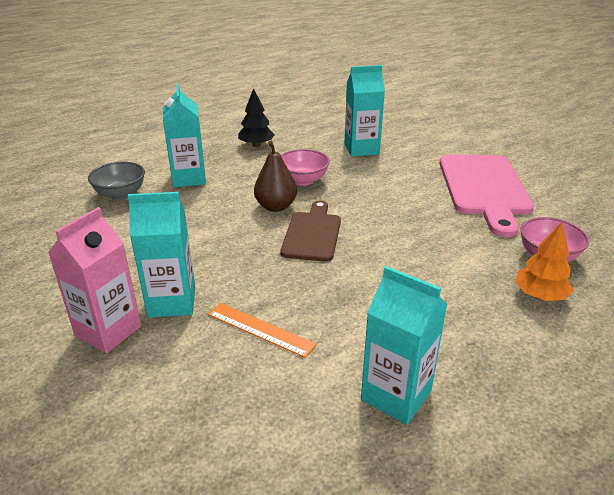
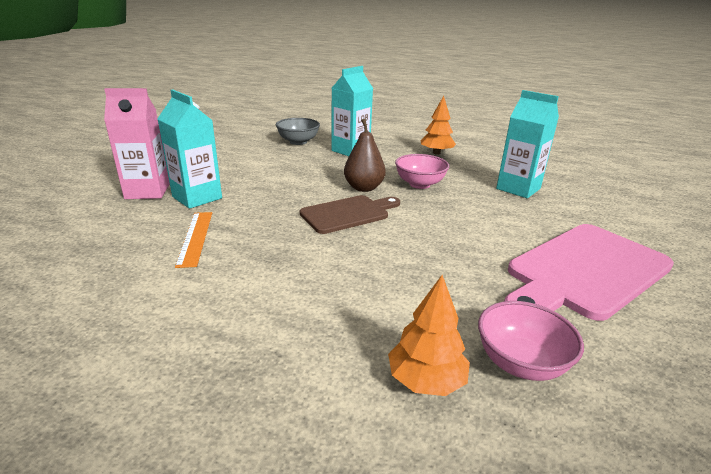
camera: 50 degrees right, 5 degrees down
black tree [238,88,275,147] -> orange tree [421,96,456,155]
turquoise carton [361,266,447,425] -> none

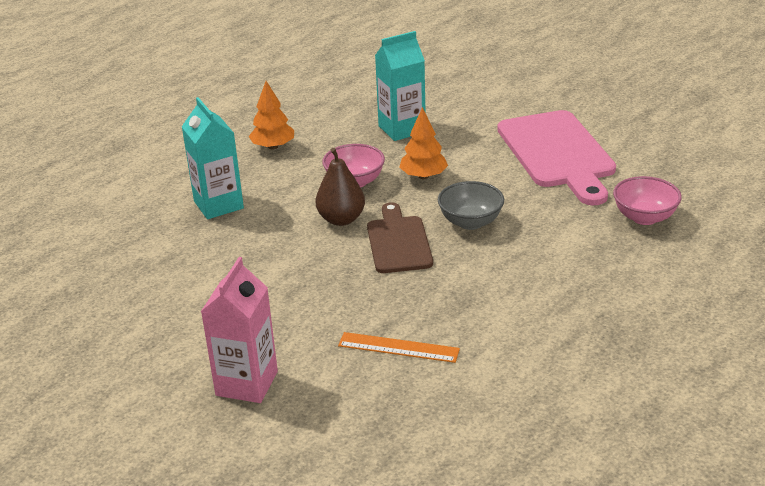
camera: 65 degrees left, 5 degrees up
turquoise carton [158,89,222,209] -> none
grey bowl [276,118,320,145] -> grey bowl moved to [438,181,504,230]
orange tree [388,275,470,396] -> orange tree moved to [399,107,448,179]

